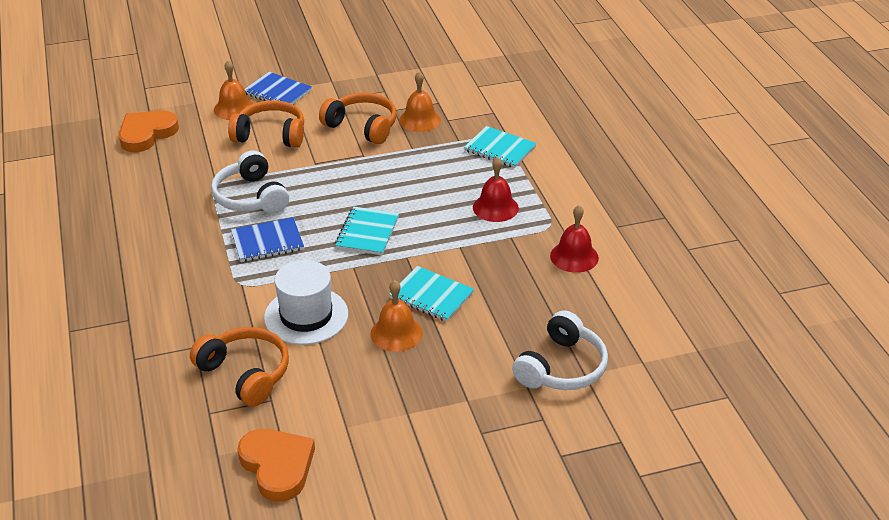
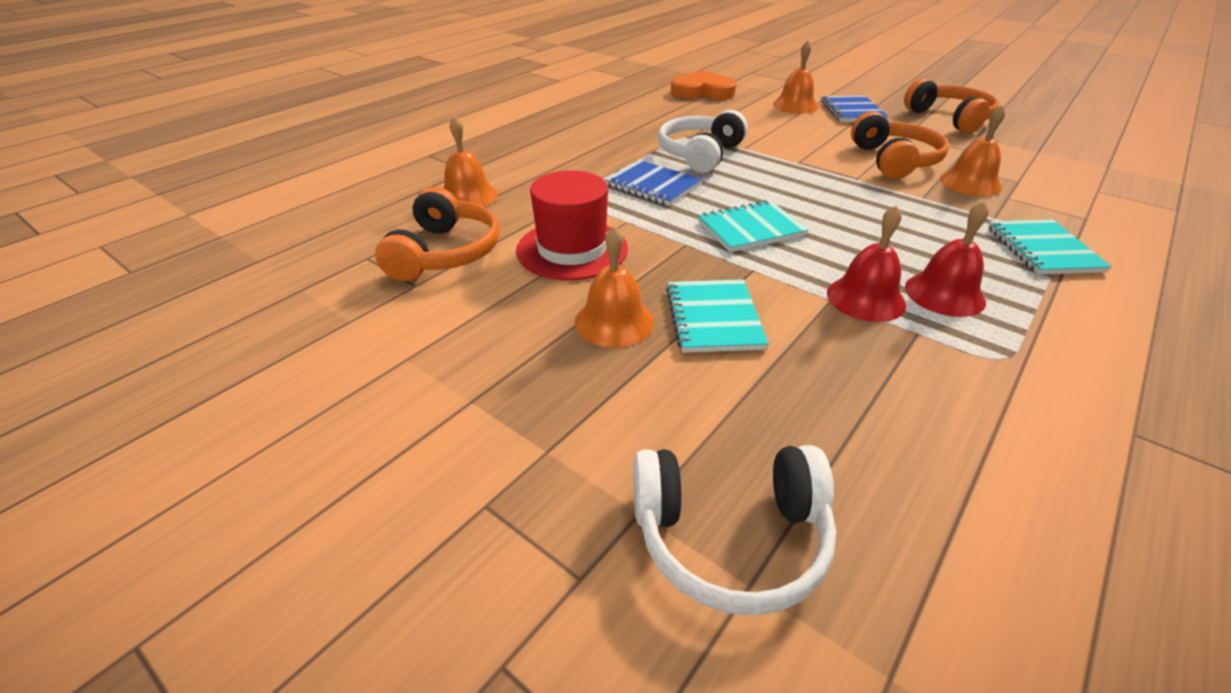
camera: 55 degrees right, 0 degrees up
orange headphones [228,100,304,148] -> orange headphones moved to [904,78,999,133]
orange heart [237,429,315,502] -> none
white hat [264,260,348,345] -> red hat [516,171,628,280]
red bell [550,205,599,273] -> red bell moved to [827,205,906,322]
none -> orange bell [443,116,498,207]

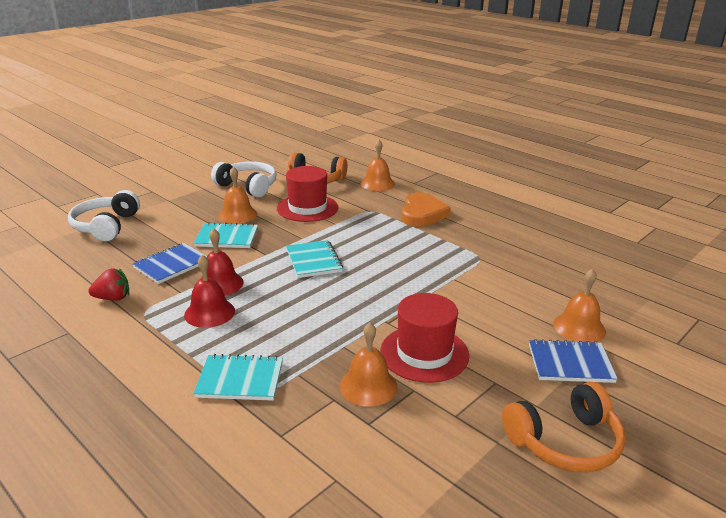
camera: 95 degrees right, 10 degrees down
blue notebook [605,160,702,206] -> blue notebook moved to [133,243,207,284]
white headphones [658,110,748,173] -> white headphones moved to [211,161,277,198]
orange heart [670,70,737,100] -> orange heart moved to [401,192,451,227]
orange headphones [851,111,949,179] -> red hat [380,293,470,383]
none -> red strawberry [88,268,129,301]

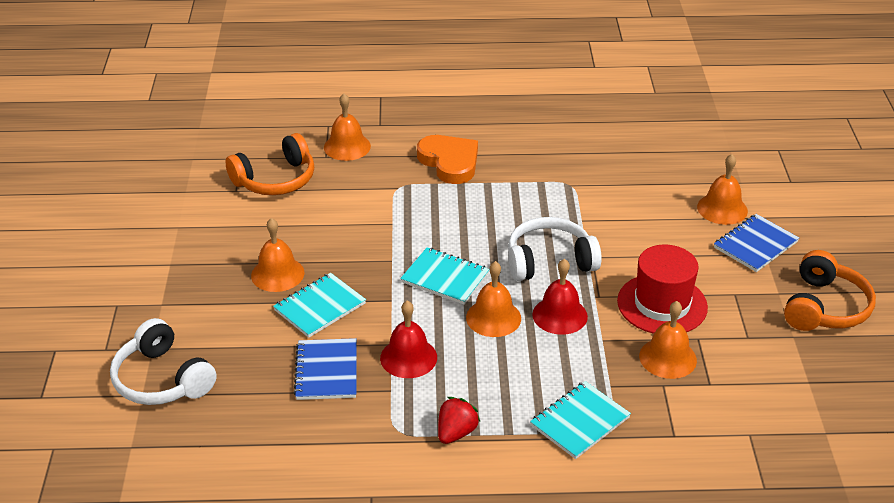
camera: 45 degrees left, 10 degrees up
red strawberry [88,268,129,301] -> red strawberry moved to [438,397,480,444]
red bell [184,254,235,328] -> red bell moved to [532,259,588,335]
white headphones [211,161,277,198] -> white headphones moved to [508,217,602,281]
red hat [277,166,339,222] -> none
none -> orange bell [466,261,521,337]

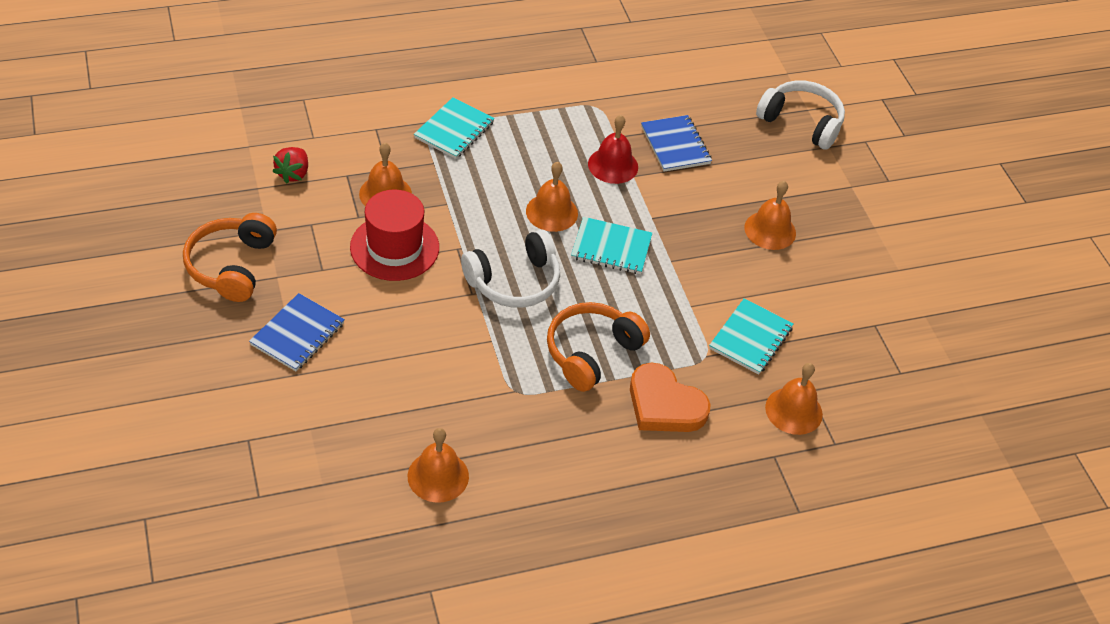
camera: 160 degrees right, 10 degrees up
orange headphones [225,133,314,195] -> orange headphones moved to [547,302,650,392]
turquoise notebook [273,273,366,338] -> turquoise notebook moved to [709,298,793,375]
red strawberry [438,397,480,444] -> red strawberry moved to [272,147,308,184]
red bell [532,259,588,335] -> none
orange bell [697,154,748,225] -> orange bell moved to [408,428,469,503]

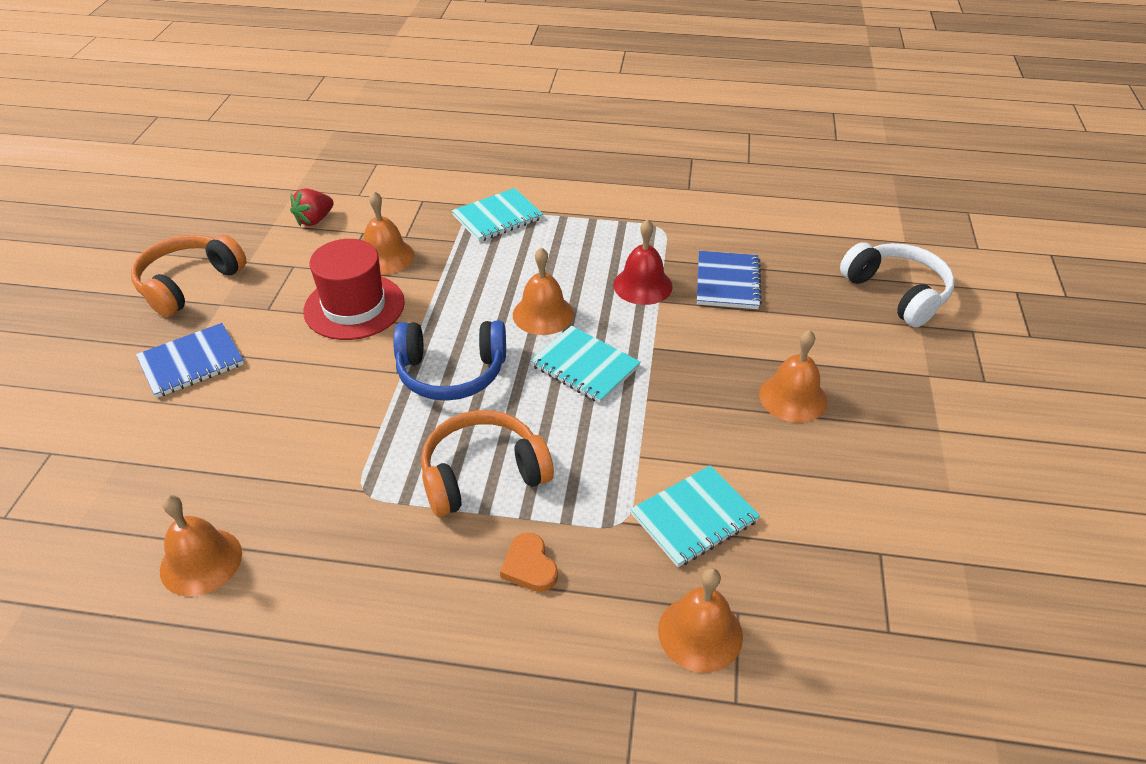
camera: 30 degrees right, 5 degrees down
white headphones [461,229,560,308] -> blue headphones [393,320,506,401]
orange heart [630,363,711,432] -> orange heart [500,532,558,592], size x0.54

